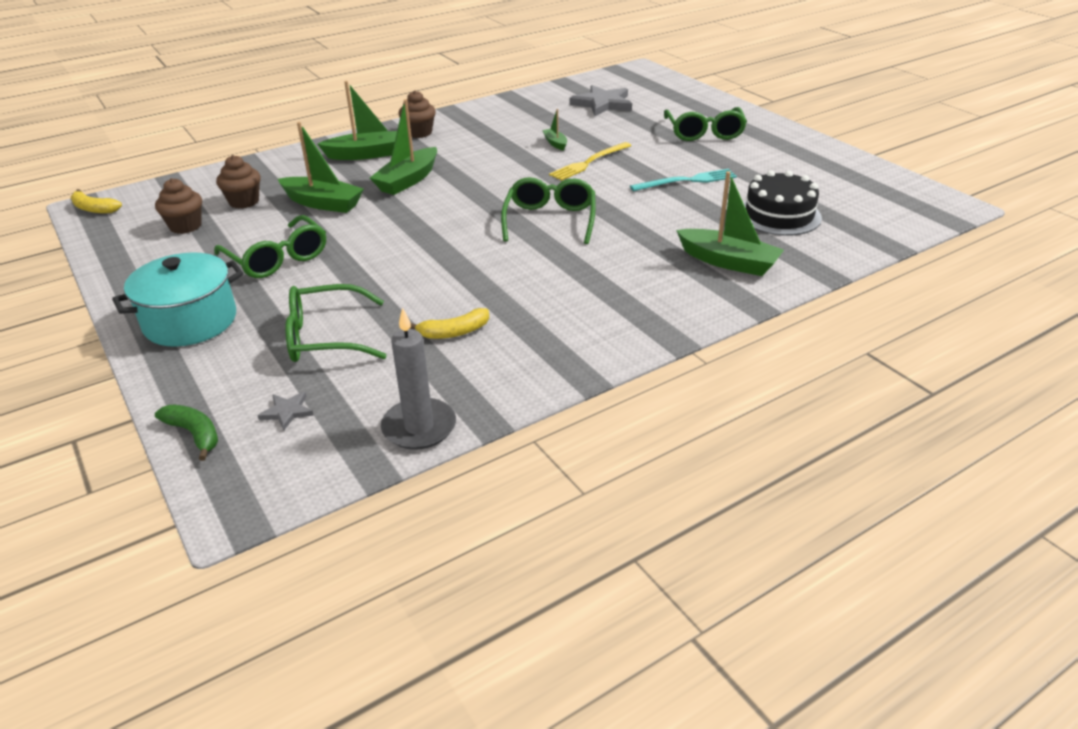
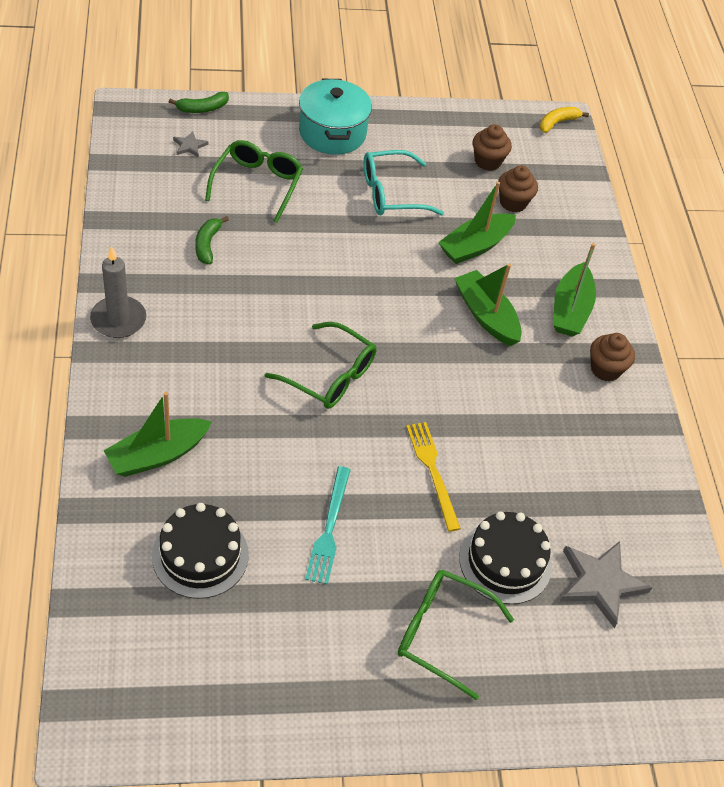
camera: 110 degrees right, 15 degrees up
green glasses [214,215,326,278] -> turquoise glasses [364,150,444,216]
grey candle [381,308,456,450] -> grey candle moved to [90,246,146,338]
yellow banana [410,308,489,339] -> green banana [195,216,229,265]
green boat [542,109,567,151] -> none
none -> black cake [459,511,552,604]

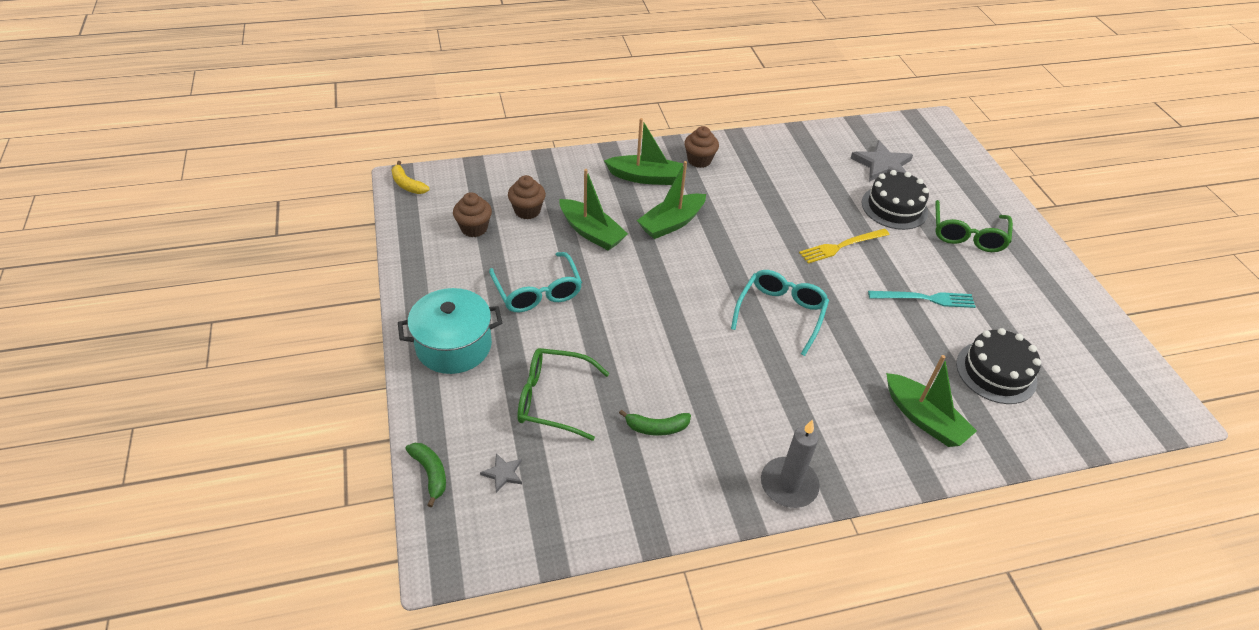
camera: 95 degrees left, 5 degrees down
green glasses [265,322,376,409] -> turquoise glasses [731,270,829,356]

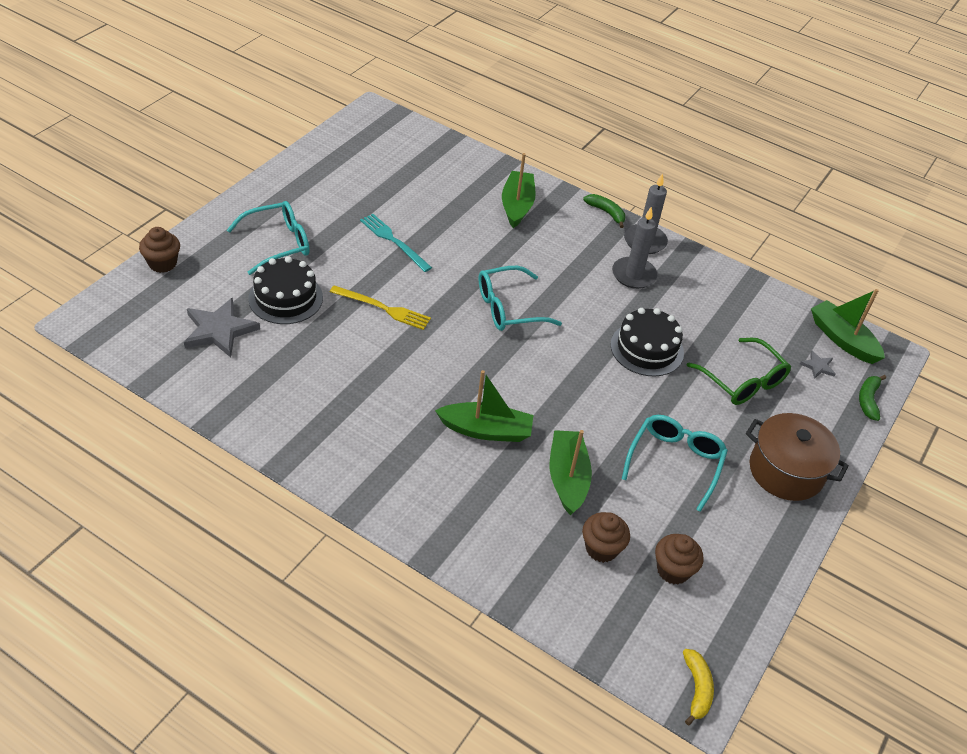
camera: 135 degrees left, 0 degrees up
turquoise pot [398,288,502,374] -> brown pot [746,413,849,501]
green boat [604,118,683,185] -> green boat moved to [811,289,885,364]
green banana [619,410,691,436] -> green banana moved to [583,194,625,228]
brown cupcake [684,126,719,168] -> brown cupcake moved to [139,227,180,273]
green glasses [935,200,1013,252] -> turquoise glasses [227,201,310,275]
black cake [956,328,1041,404] -> black cake moved to [610,308,684,376]
none -> grey candle [612,207,657,289]

